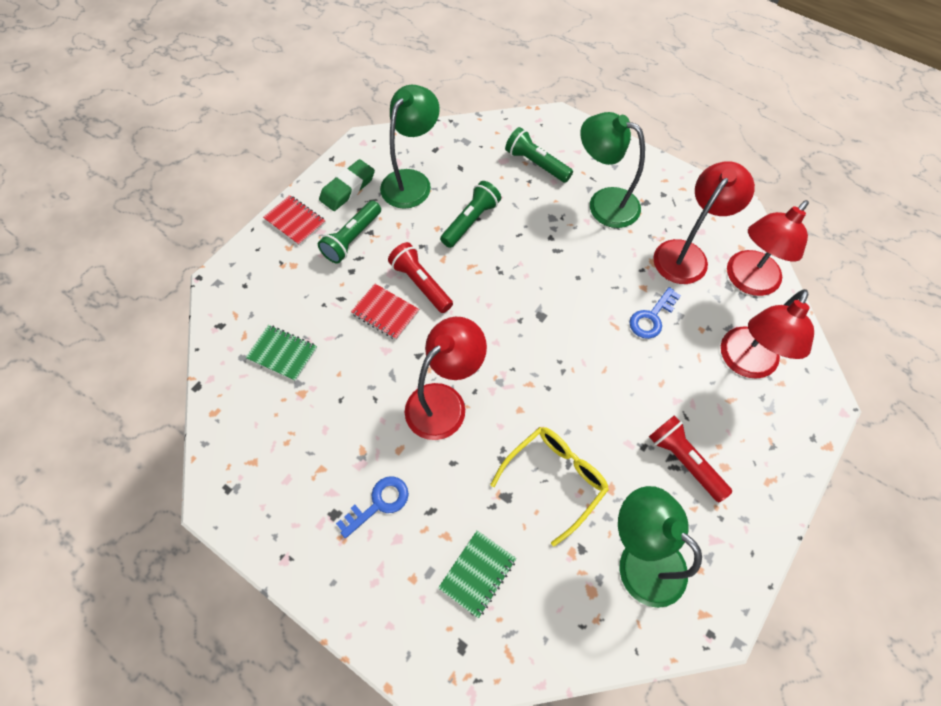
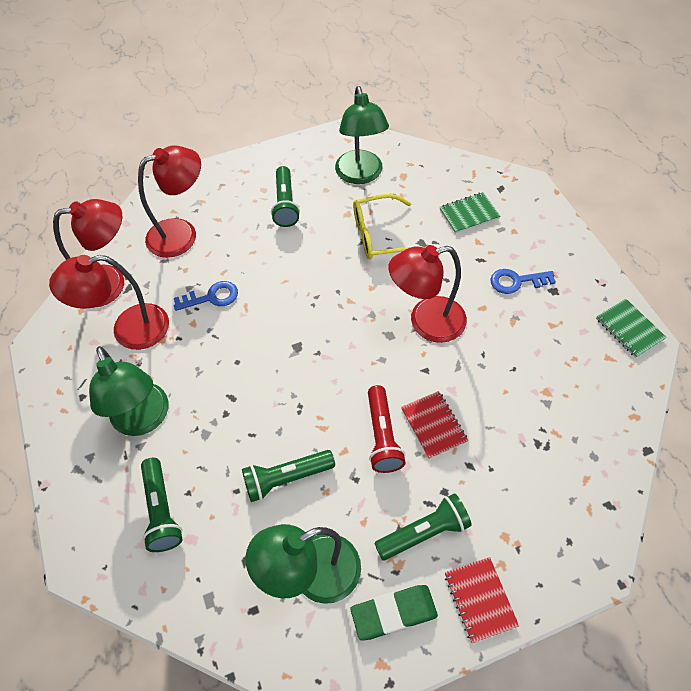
camera: 145 degrees left, 5 degrees down
green notebook [246,325,317,381] -> green notebook moved to [596,299,667,358]
red flashlight [649,415,732,502] -> green flashlight [271,166,300,227]

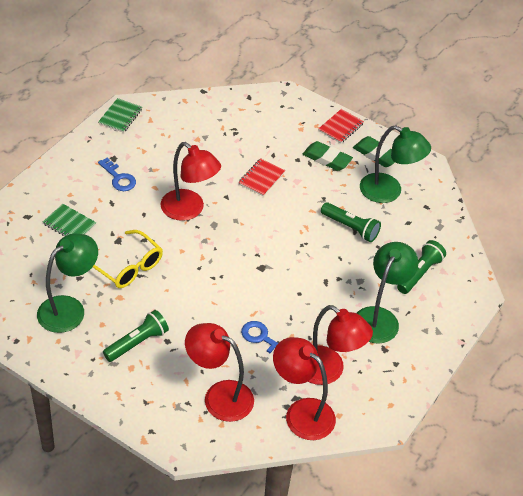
camera: 130 degrees left, 10 degrees down
red flashlight [368,385,406,473] -> none
green flashlight [374,493,472,560] -> green eraser [302,141,353,171]

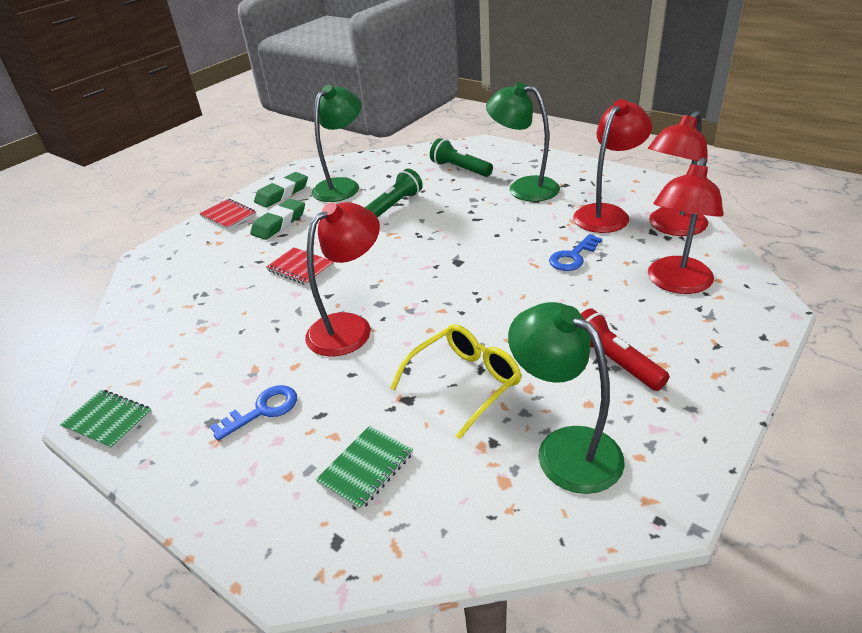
camera: 80 degrees left, 10 degrees down
green flashlight [103,310,169,362] -> red flashlight [581,308,670,391]

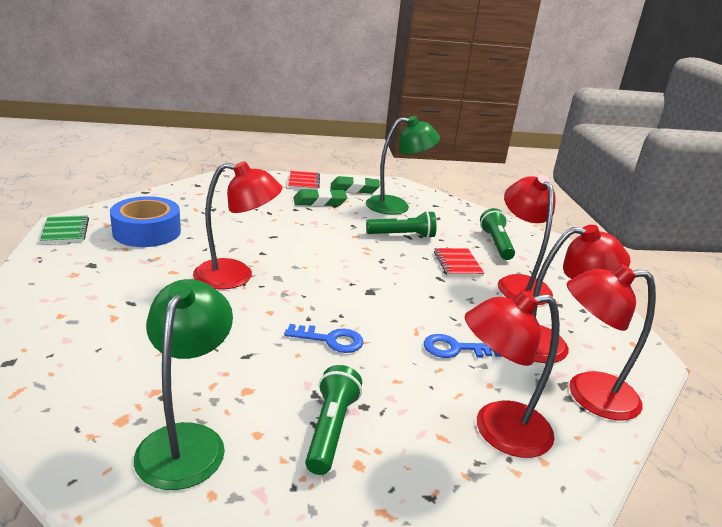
camera: 40 degrees right, 10 degrees down
blue key [210,385,297,441] -> blue key moved to [284,324,364,353]
red notebook [266,247,334,286] -> red notebook moved to [434,248,484,276]
green notebook [316,426,413,510] -> none
yellow glasses [390,324,521,439] -> none
green lamp [486,82,560,202] -> red lamp [498,175,556,305]
red flashlight [581,308,670,391] -> green flashlight [305,365,362,475]
none -> blue tape [110,196,181,247]

